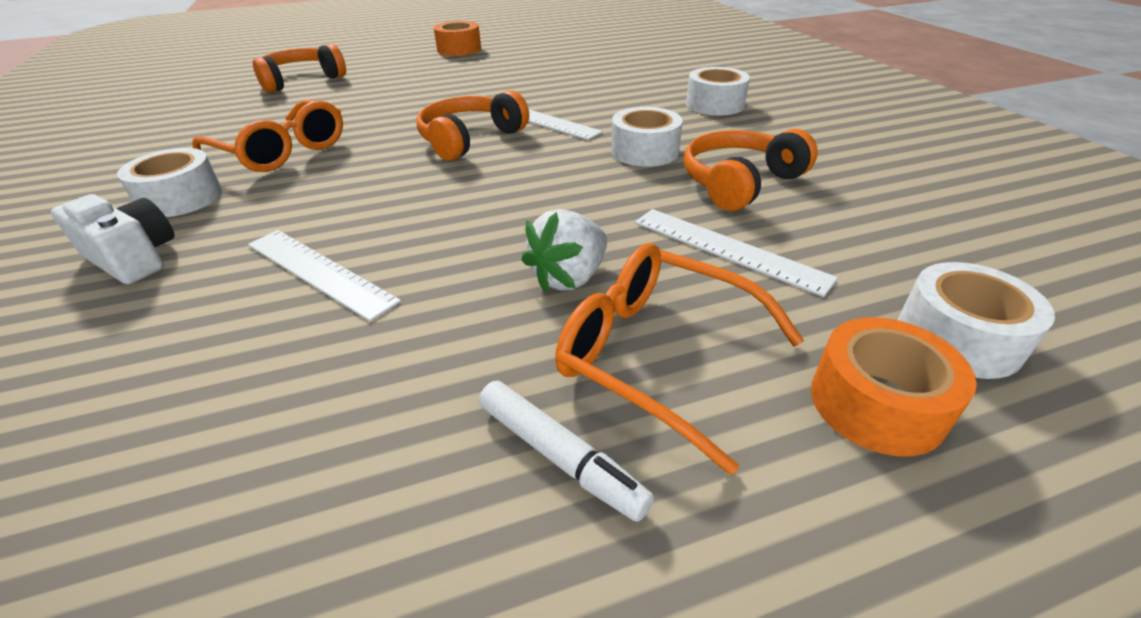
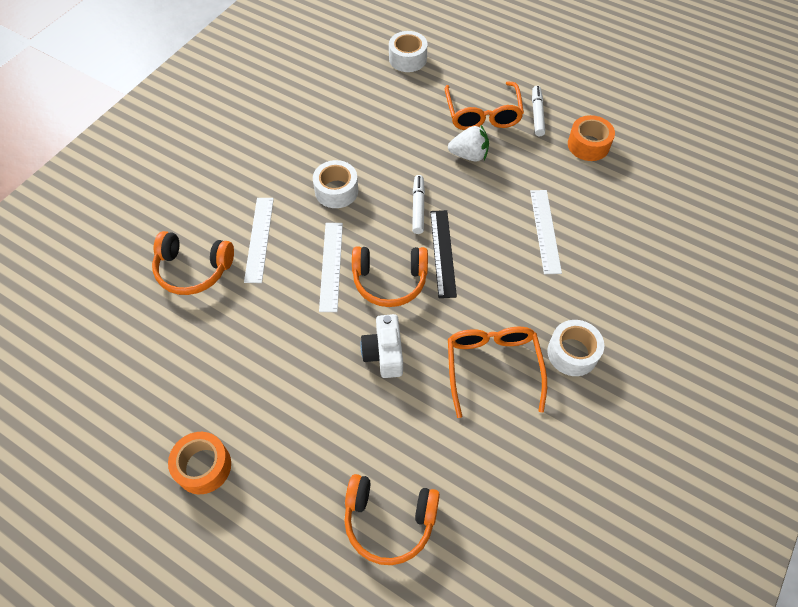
camera: 130 degrees left, 20 degrees up
white camera [51,194,174,284] -> white camera moved to [360,314,403,378]
white ruler [635,209,838,297] -> white ruler moved to [244,198,274,283]
orange headphones [684,129,818,211] -> orange headphones moved to [152,231,234,295]
white tape [686,67,750,115] -> none
orange tape [811,317,977,456] -> orange tape moved to [568,115,615,161]
none -> white marker [412,175,425,234]
none -> black ruler [430,210,457,298]

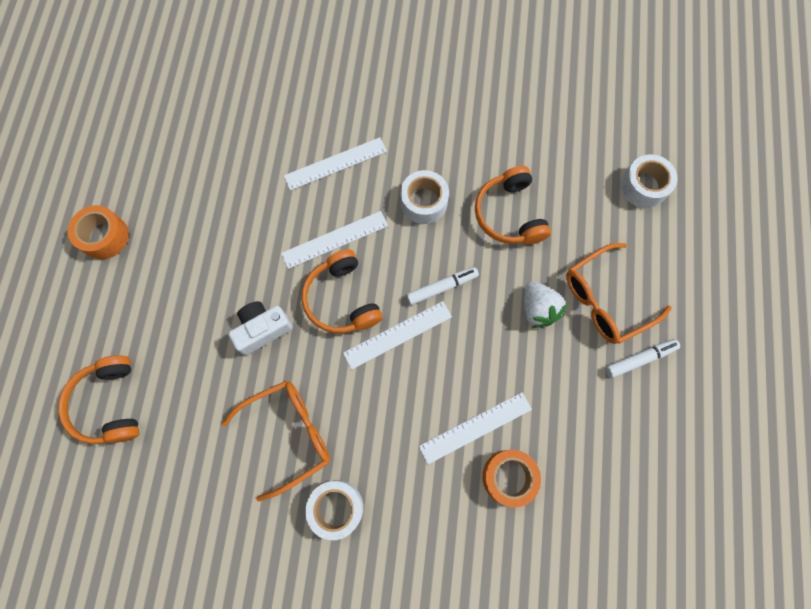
camera: 65 degrees right, 15 degrees up
orange headphones [152,231,234,295] -> orange headphones moved to [475,166,551,245]
black ruler [430,210,457,298] -> white ruler [343,301,452,370]
orange tape [568,115,615,161] -> orange tape moved to [482,450,541,508]

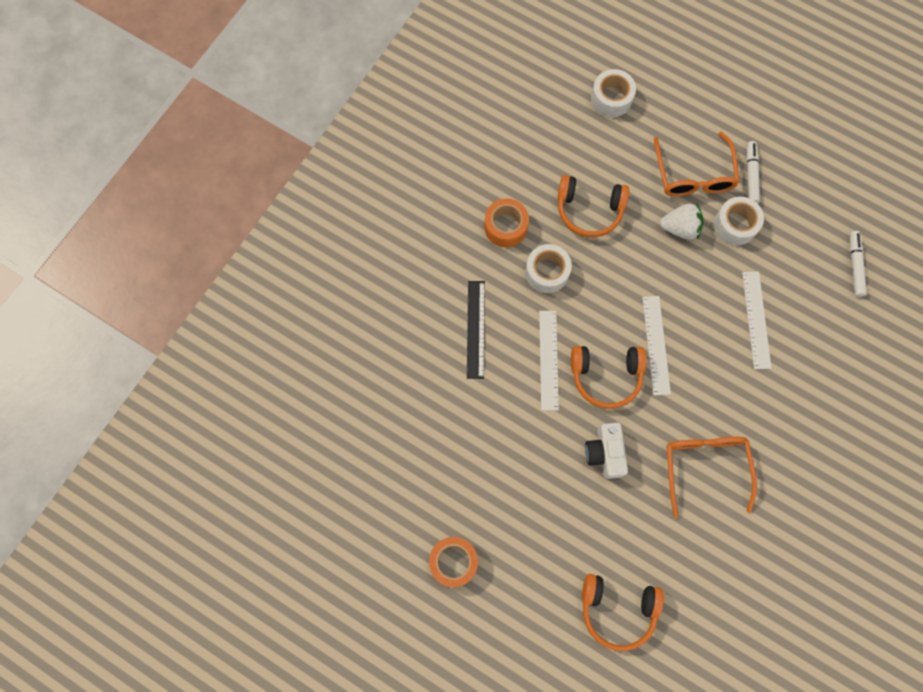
camera: 65 degrees left, 0 degrees up
white ruler [284,137,387,190] -> black ruler [467,281,485,379]
white tape [305,480,363,540] -> white tape moved to [714,197,764,245]
white marker [406,267,479,305] -> white marker moved to [850,231,867,297]
orange tape [482,450,541,508] -> orange tape moved to [484,198,529,247]

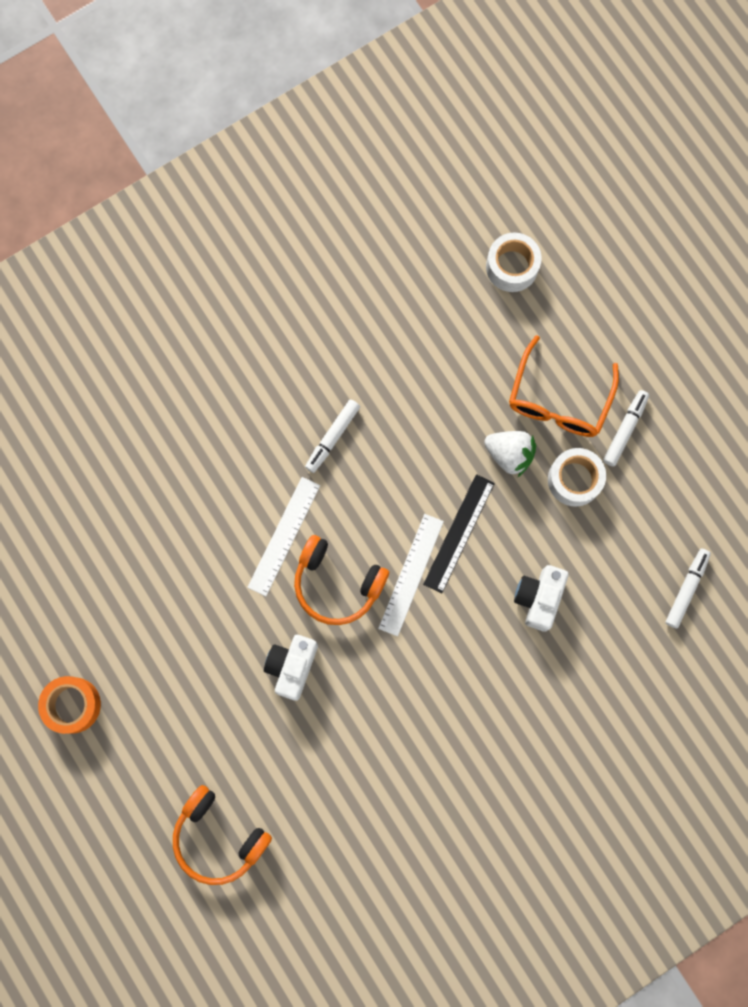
camera: 25 degrees right, 5 degrees up
black ruler [467,281,485,379] -> black ruler moved to [423,474,495,593]
orange tape [484,198,529,247] -> none
white tape [525,244,572,293] -> white marker [305,400,360,473]
orange headphones [558,175,629,237] -> none
orange glasses [667,437,757,518] -> none
white ruler [742,272,771,369] -> white camera [514,565,569,632]

